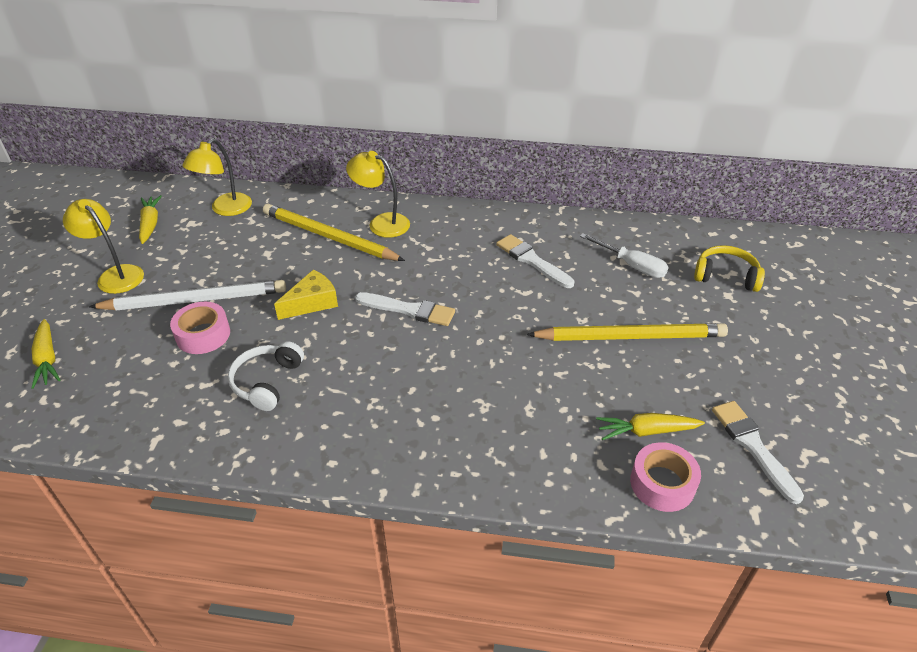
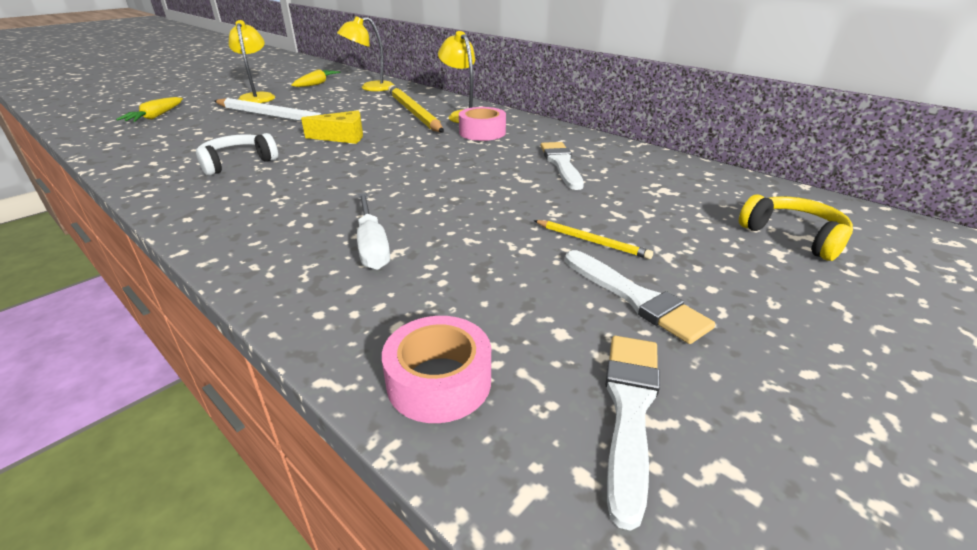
camera: 35 degrees right, 10 degrees down
pink tape [170,302,230,354] -> pink tape moved to [459,107,506,141]
white brush [355,292,455,326] -> white brush moved to [565,250,715,344]
yellow pencil [526,323,728,341] -> yellow pencil [534,220,653,259], size x0.47
white screwdriver [580,233,669,278] -> white screwdriver moved to [357,193,390,270]
yellow carrot [596,413,705,440] -> none

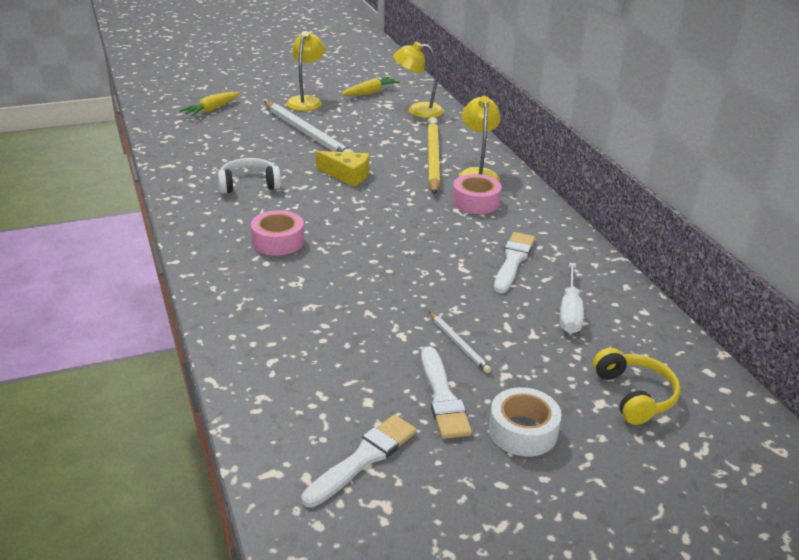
camera: 25 degrees right, 0 degrees up
white screwdriver [357,193,390,270] -> white screwdriver moved to [560,263,584,334]
pink tape [382,316,491,423] -> pink tape moved to [251,210,304,256]
yellow pencil [534,220,653,259] -> white pencil [429,312,491,373]
none -> white tape [489,387,562,457]

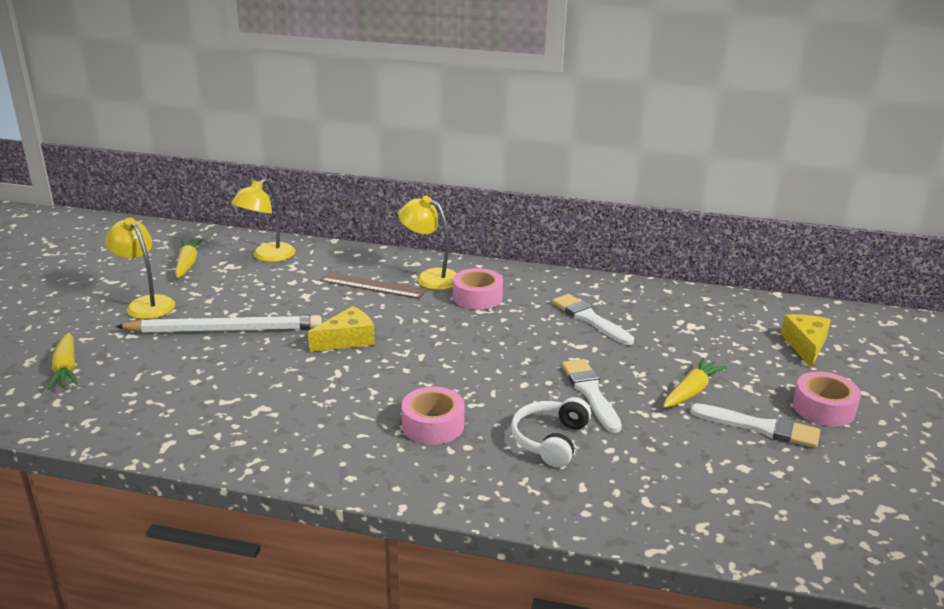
camera: 55 degrees left, 5 degrees down
white headphones [218,158,281,194] -> white headphones moved to [511,397,591,467]
white brush [301,415,417,507] -> white brush moved to [562,359,622,433]
yellow pencil [427,117,440,195] -> brown ruler [320,272,426,299]
white pencil [429,312,491,373] -> yellow carrot [663,357,727,408]
white tape [489,387,562,457] -> pink tape [793,371,861,427]
white screwdriver [560,263,584,334] -> none
yellow headphones [593,348,681,425] -> yellow cheese [781,314,831,368]

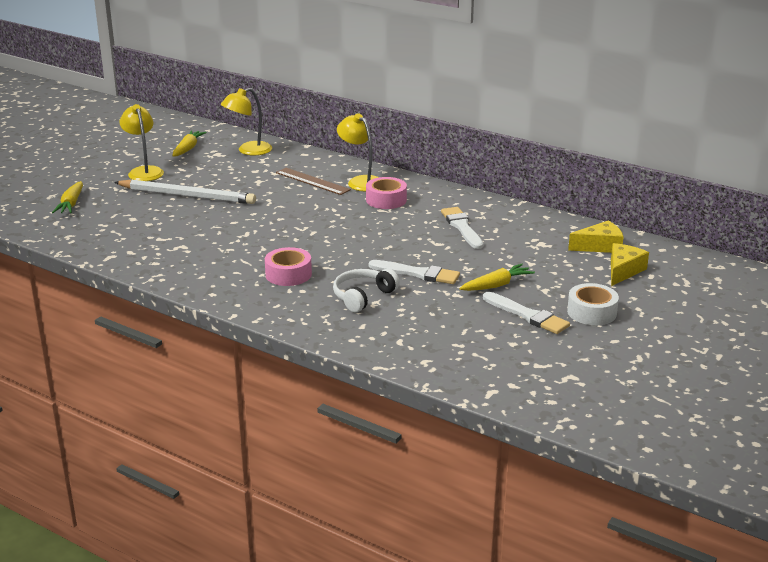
camera: 20 degrees right, 0 degrees up
yellow cheese [308,306,375,352] -> yellow cheese moved to [568,221,624,253]
white brush [562,359,622,433] -> white brush turned 105 degrees clockwise [369,260,460,284]
pink tape [793,371,861,427] -> white tape [567,283,619,325]

